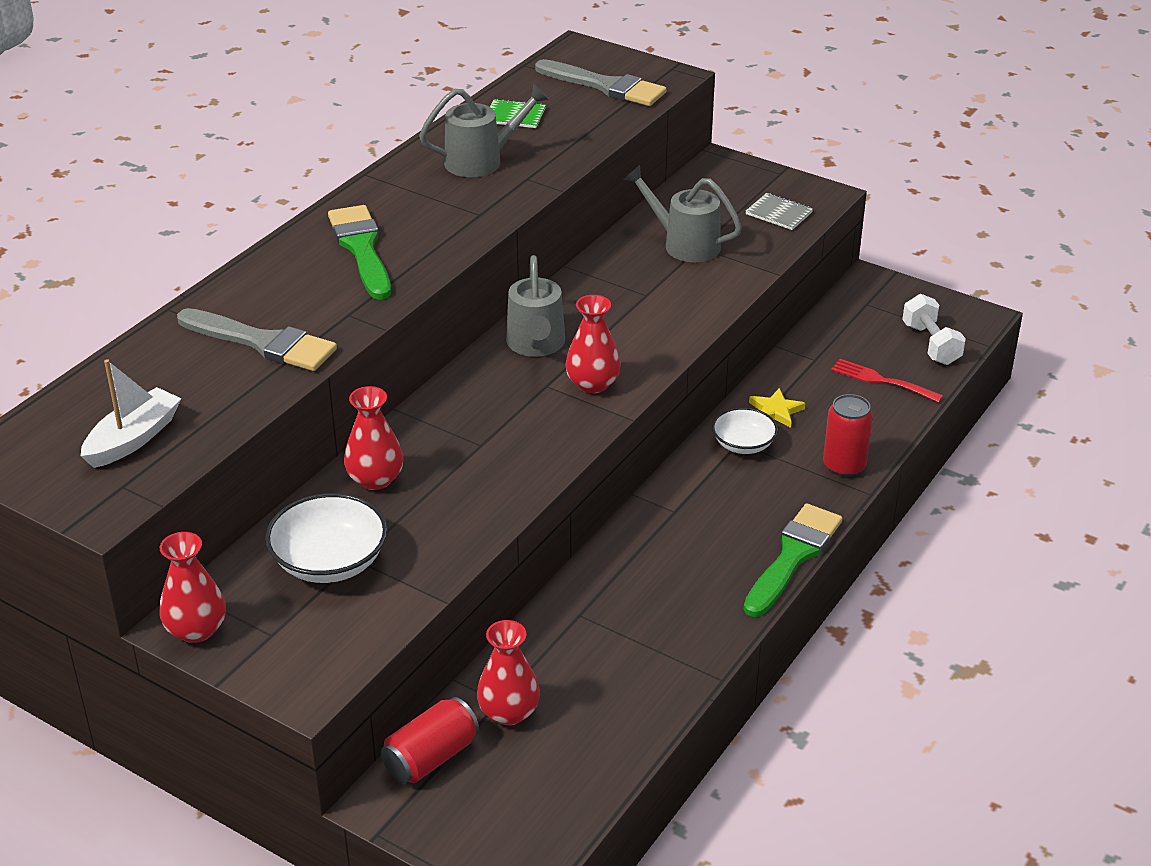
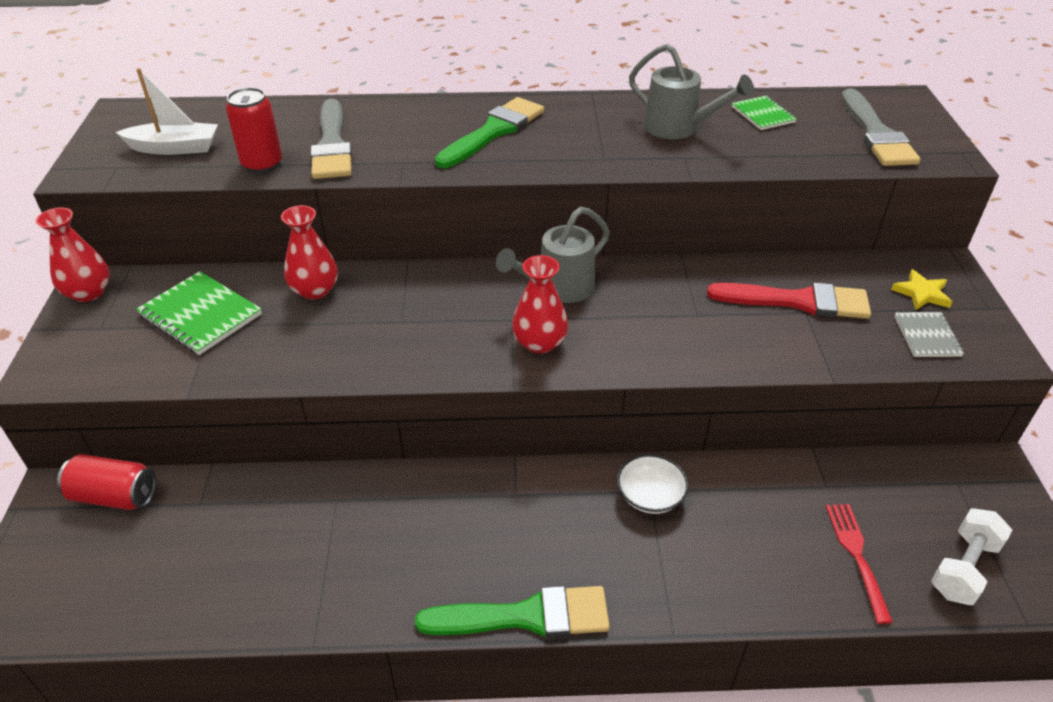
camera: 55 degrees right, 5 degrees up
white bowl [265,493,387,583] -> green notebook [136,271,262,355]
red vase [477,620,540,725] -> none
grey watering can [624,165,742,262] -> red brush [707,283,871,319]
yellow star [749,388,805,428] -> yellow star moved to [891,269,952,310]
red can [823,394,873,477] -> red can moved to [226,87,282,173]

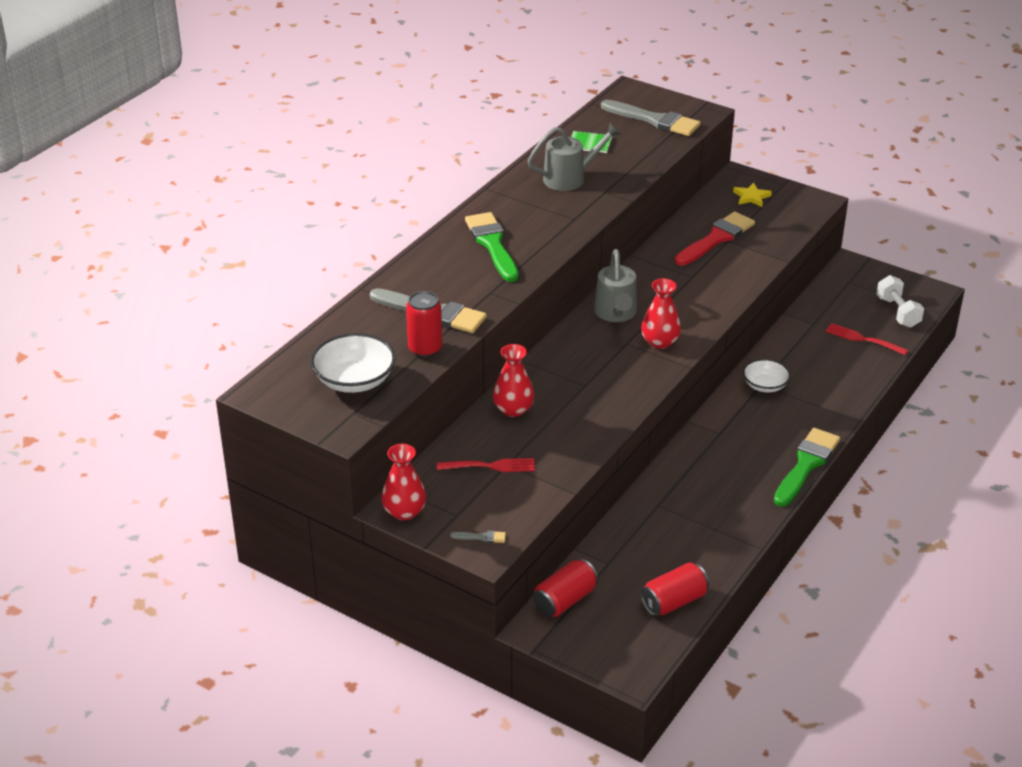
camera: 55 degrees left, 5 degrees down
white boat [116,68,218,155] -> white bowl [311,333,396,393]
green notebook [136,271,262,355] -> red fork [437,458,535,472]
grey notebook [894,312,964,357] -> none
none -> grey brush [450,530,506,543]
none -> red can [640,562,709,616]

